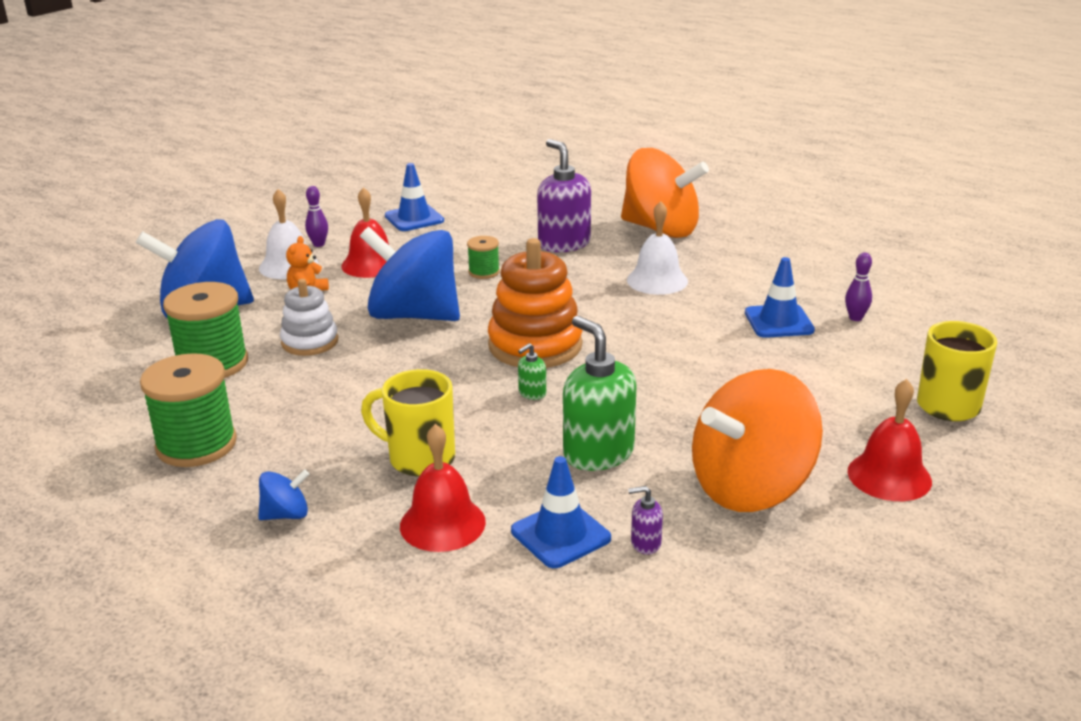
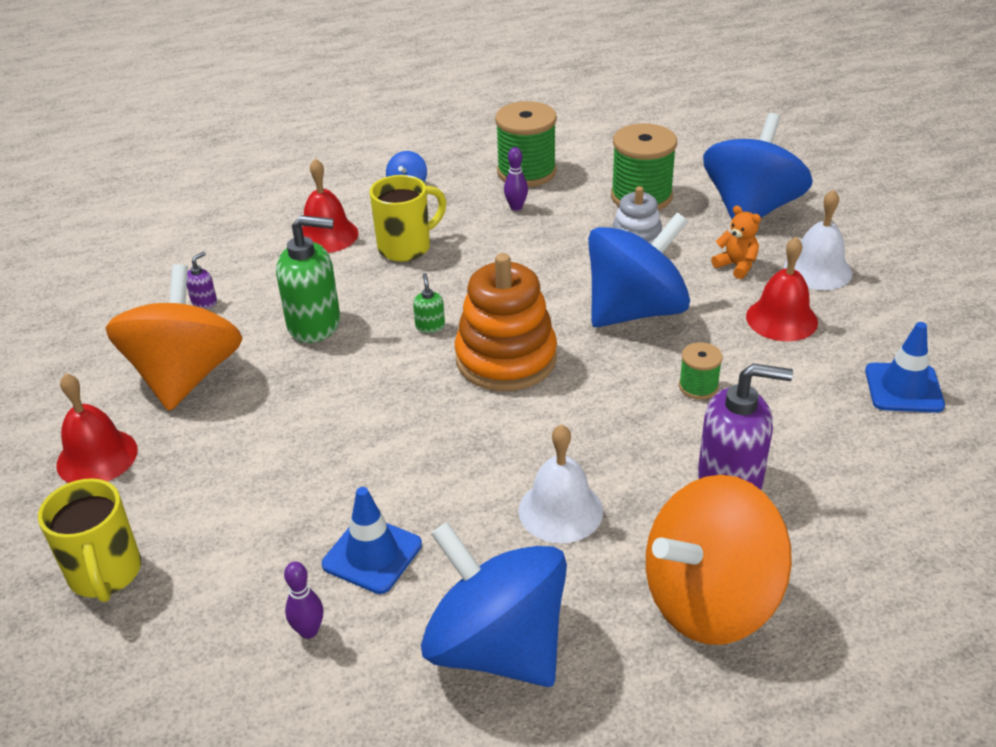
camera: 125 degrees right, 10 degrees up
purple bowling pin [305,186,328,247] -> purple bowling pin moved to [504,147,528,211]
blue traffic cone [511,456,611,568] -> none
none -> blue spinning top [421,522,567,687]

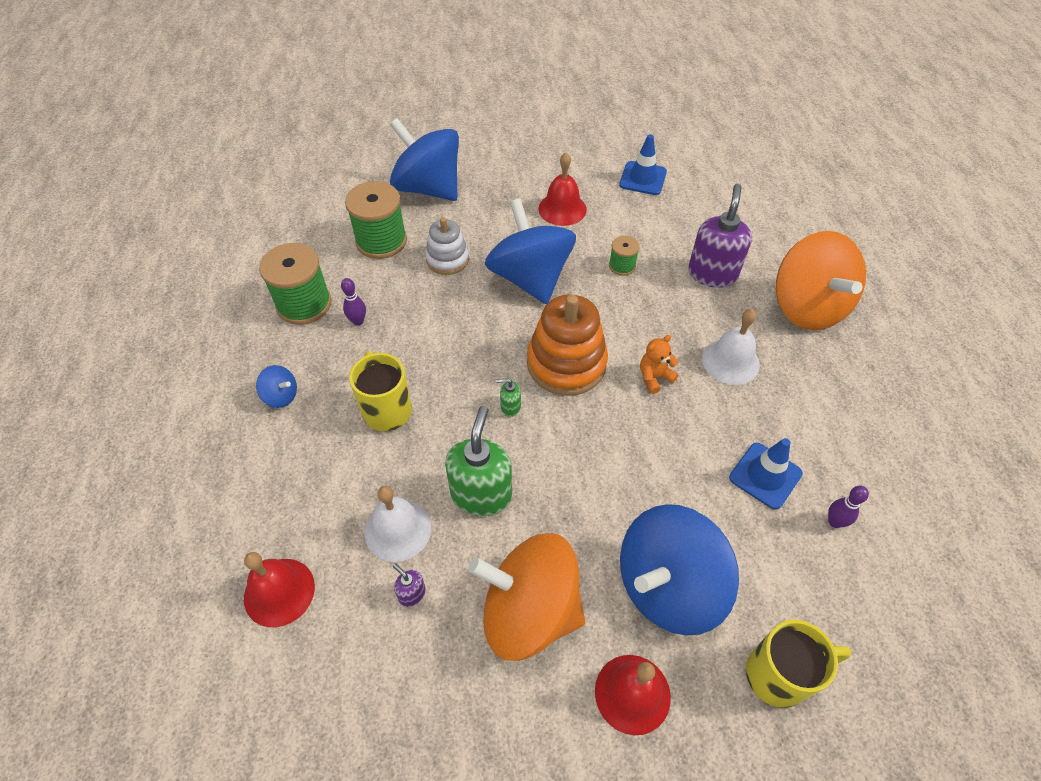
camera: 80 degrees left, 15 degrees up
red bell [302,158,359,253] -> red bell moved to [244,552,315,627]
blue spinning top [421,522,567,687] -> blue spinning top moved to [620,504,739,635]
orange teddy bear [711,206,761,279] -> orange teddy bear moved to [640,335,678,394]
white bell [784,189,852,290] -> white bell moved to [365,486,431,562]

